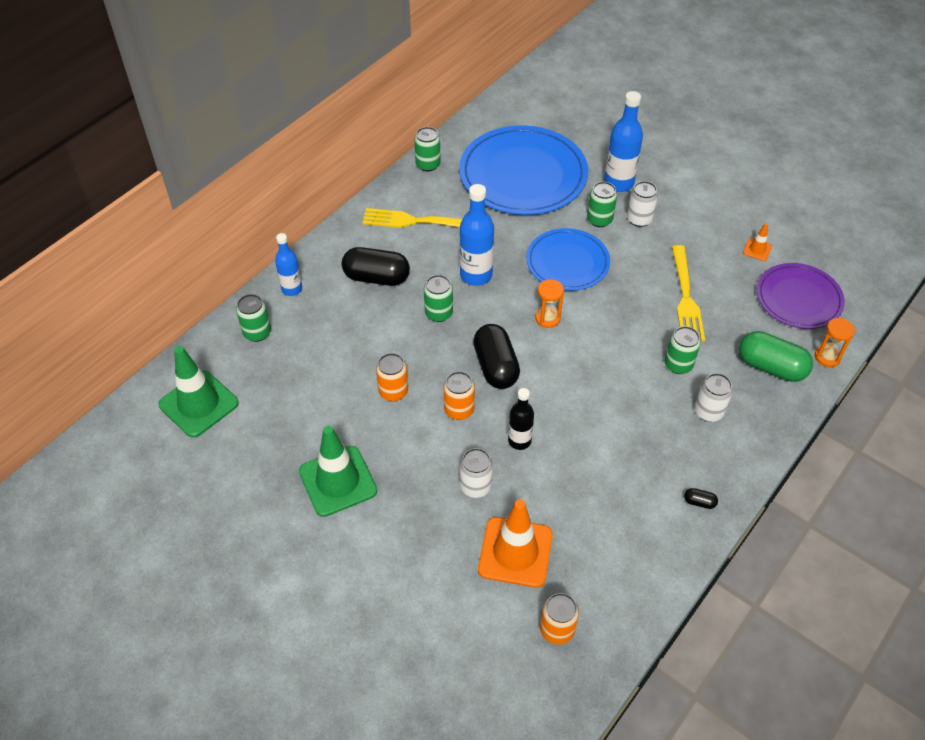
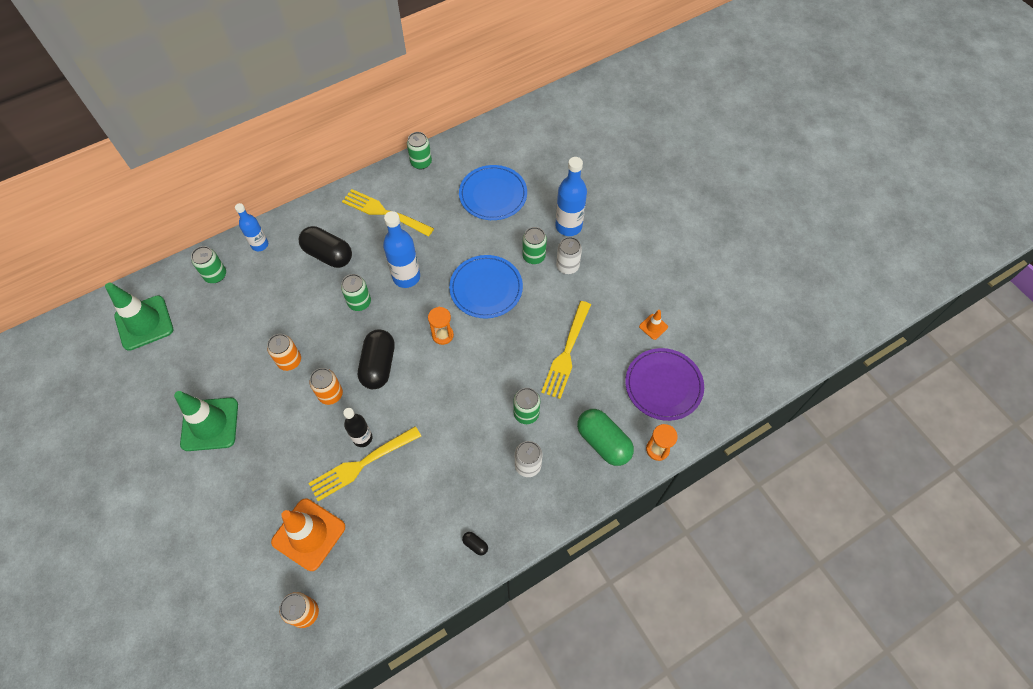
camera: 20 degrees right, 10 degrees up
blue plate [459,125,588,215] -> blue plate [459,165,527,220], size x0.61
white can [460,448,493,498] -> none
none -> yellow fork [309,426,421,501]

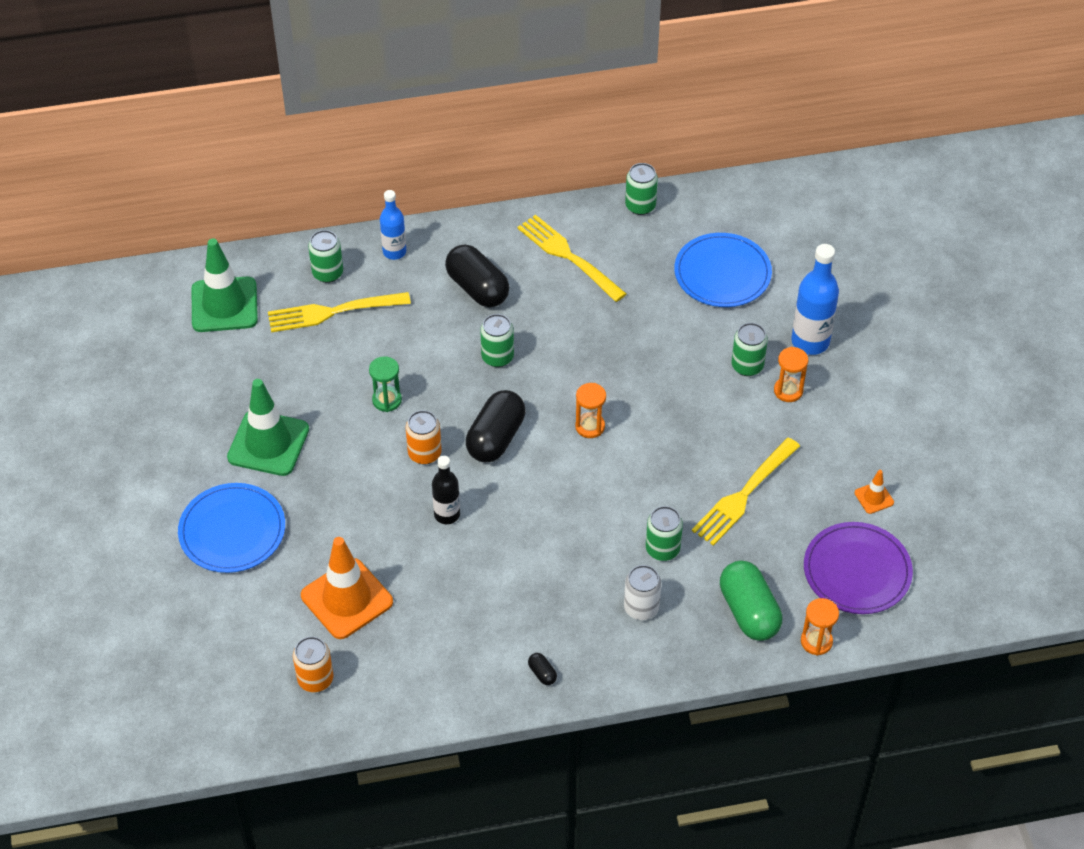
camera: 20 degrees right, 10 degrees down
orange can [267,334,301,371] -> green hourglass [369,356,402,412]
yellow fork [309,426,421,501] -> yellow fork moved to [268,292,411,333]
blue bottle [383,211,420,288] -> none
blue plate [449,255,523,318] -> blue plate moved to [178,483,285,573]
white can [556,237,582,274] -> orange hourglass [774,347,808,402]

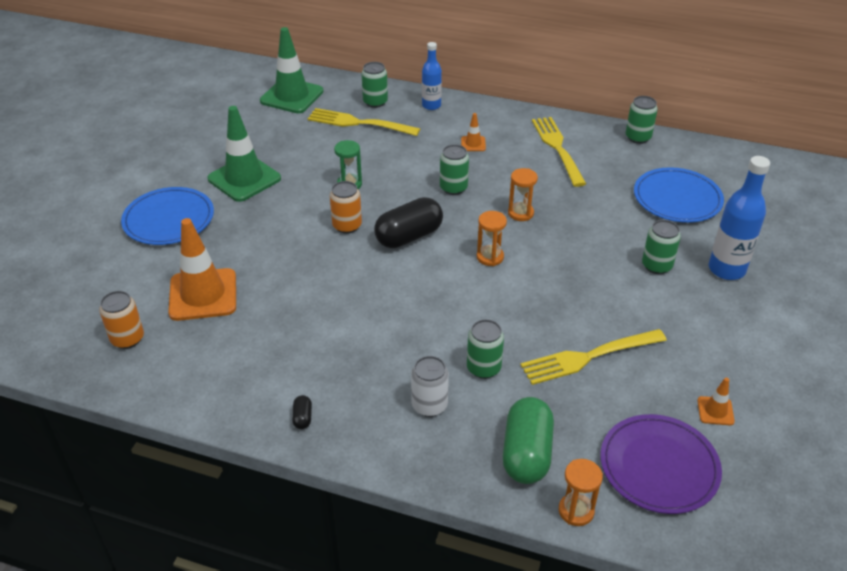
camera: 30 degrees right, 10 degrees down
black bottle [432,455,460,524] -> none
black capsule [445,244,509,307] -> orange traffic cone [461,113,486,151]
orange hourglass [774,347,808,402] -> orange hourglass moved to [508,168,538,221]

